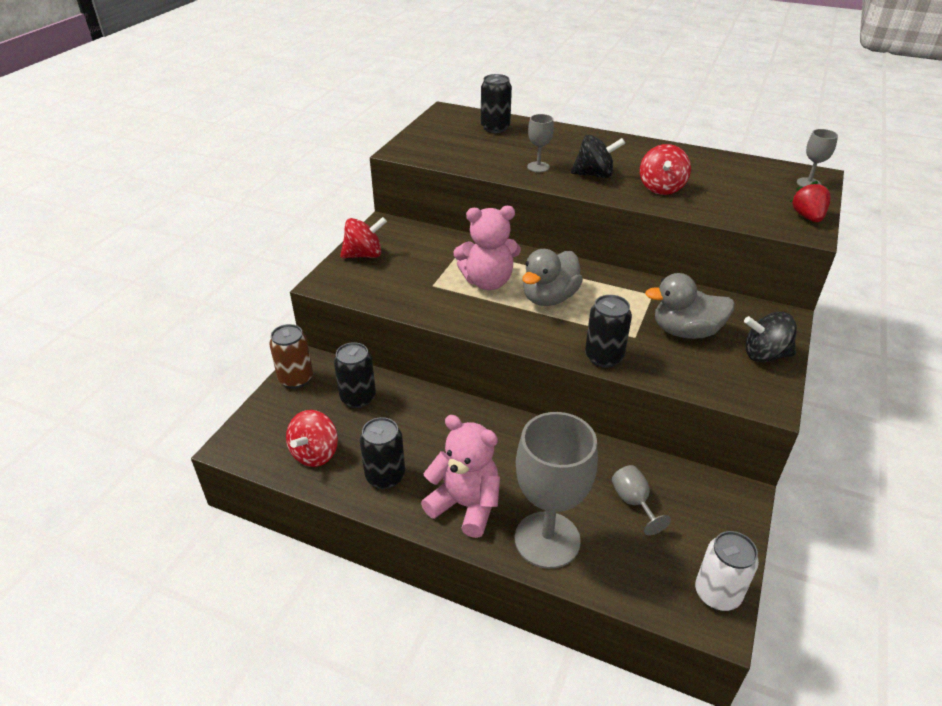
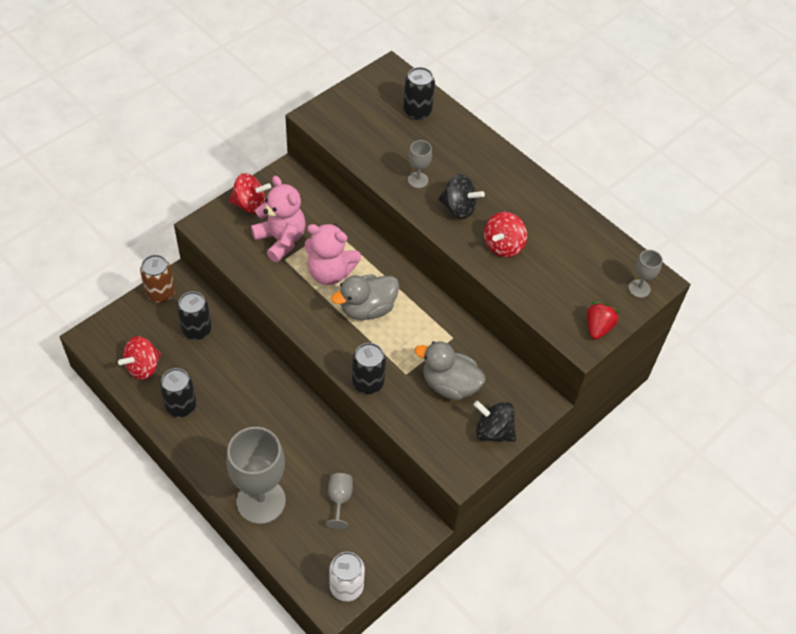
camera: 20 degrees right, 15 degrees up
pink teddy bear [421,415,500,538] -> pink teddy bear moved to [251,176,306,262]

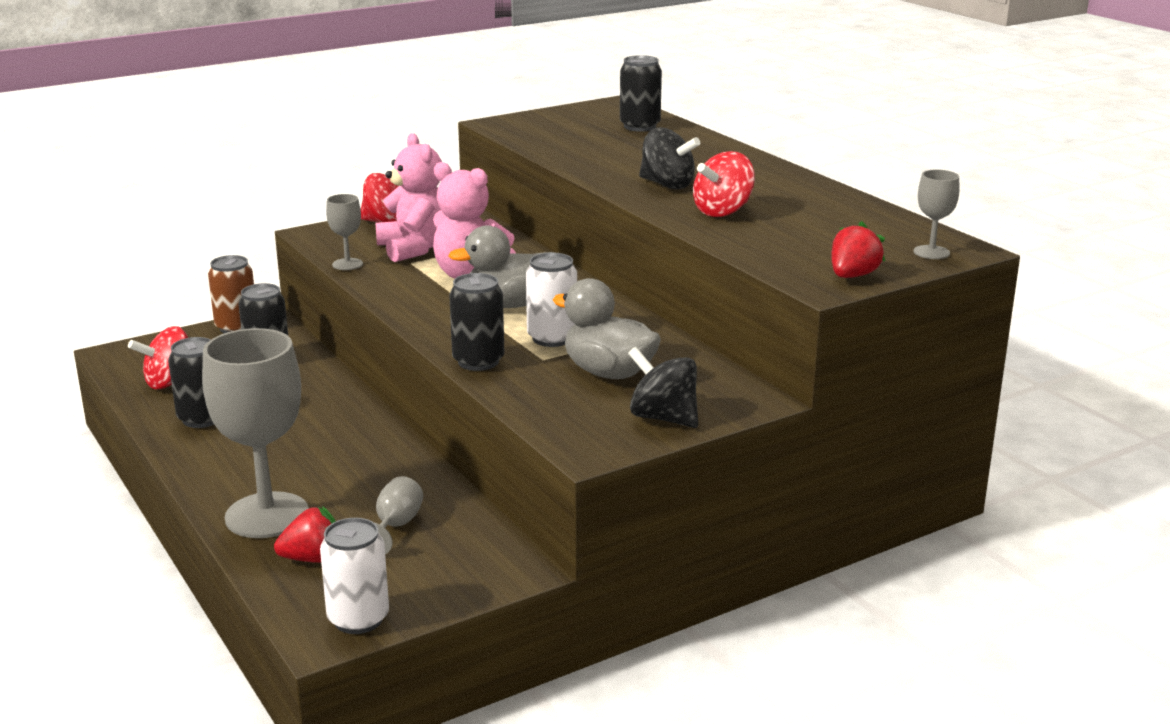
camera: 15 degrees right, 30 degrees down
grey goblet [408,140,432,188] -> grey goblet moved to [326,194,363,270]
none -> red strawberry [274,506,336,563]
none -> white can [526,252,577,347]

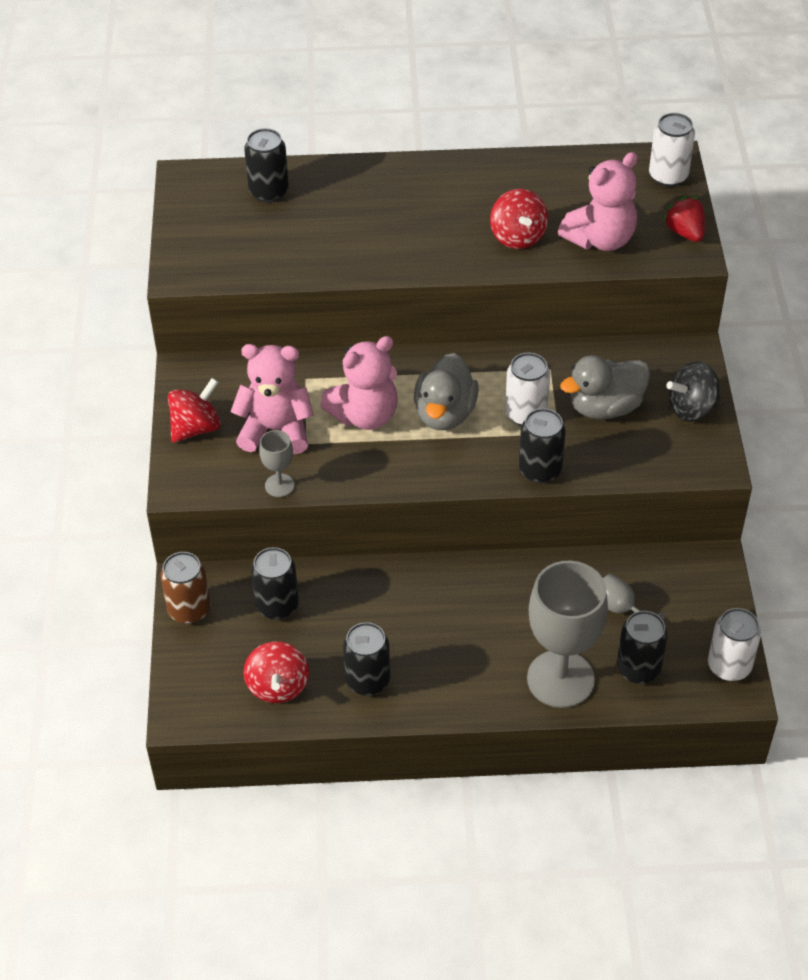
camera: 60 degrees left, 25 degrees up
red strawberry [274,506,336,563] -> black can [617,611,668,684]
black spinning top [639,128,700,189] -> none
grey goblet [914,170,959,259] -> white can [649,113,695,187]
none -> pink teddy bear [558,152,638,251]

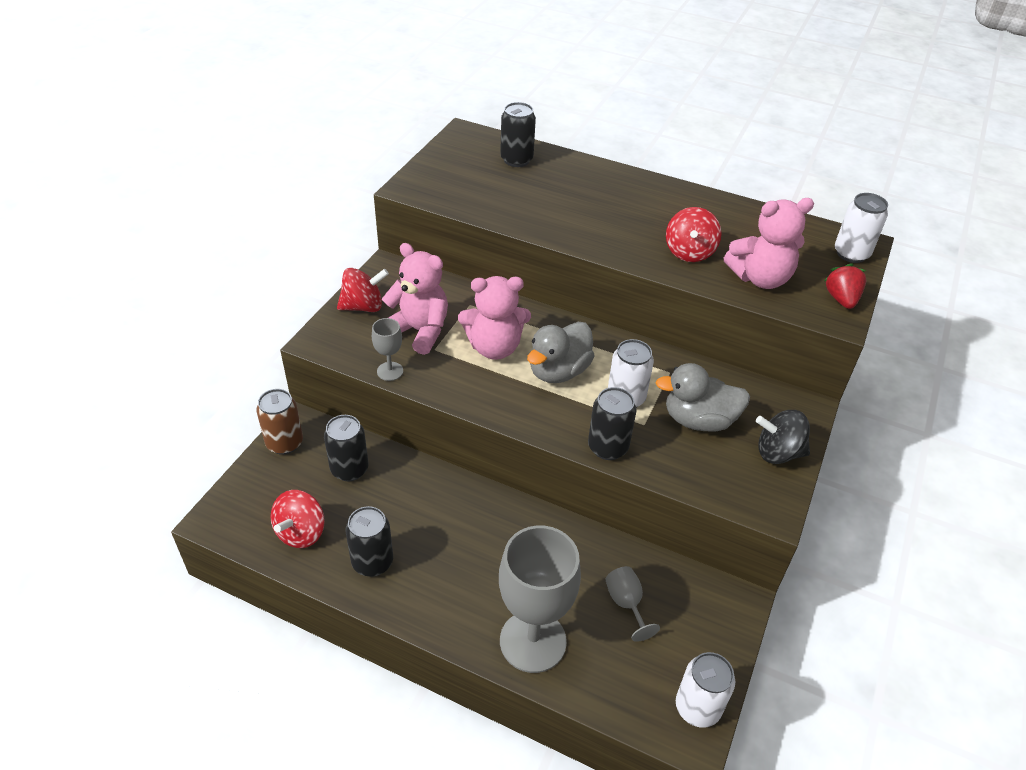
camera: 25 degrees right, 5 degrees down
black can [617,611,668,684] -> none

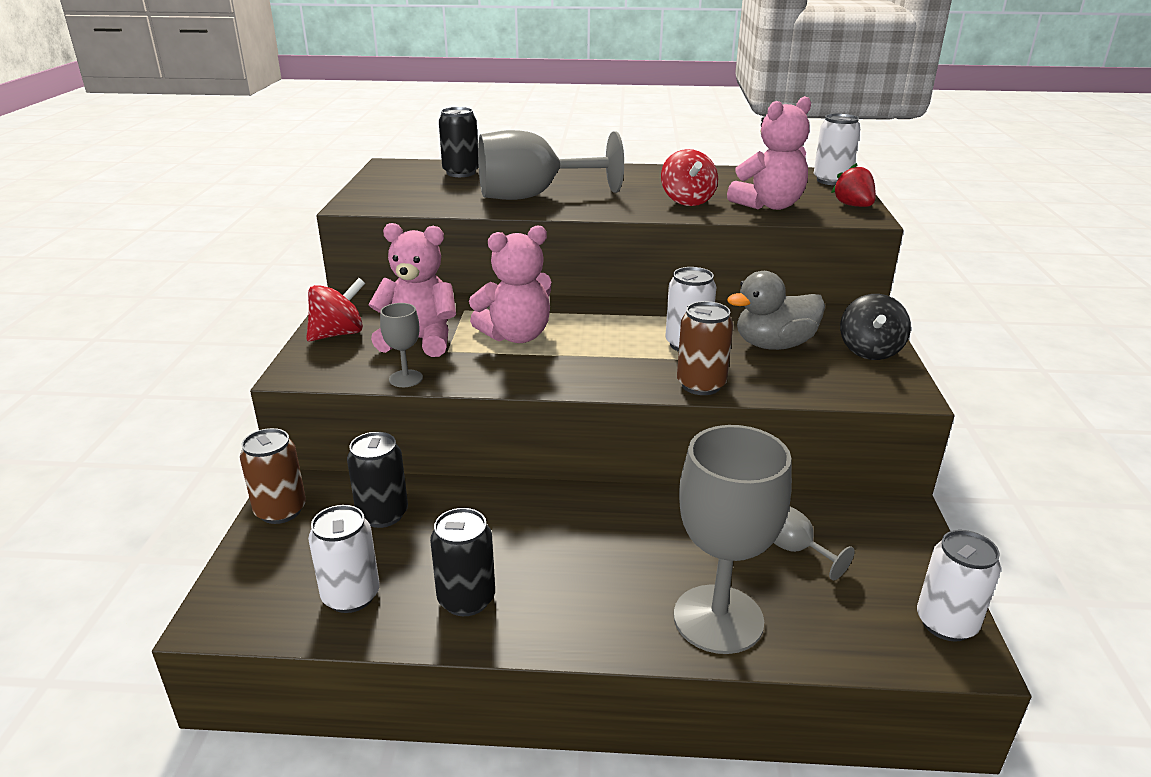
camera: 20 degrees left, 15 degrees down
red spinning top [270,490,325,548] -> white can [308,505,380,613]
grey duck [527,322,594,383] -> none
black can [588,387,637,460] -> brown can [677,301,733,395]
black spinning top [756,410,810,464] -> black spinning top turned 60 degrees counterclockwise [840,294,911,360]
none -> grey goblet [478,130,624,200]

